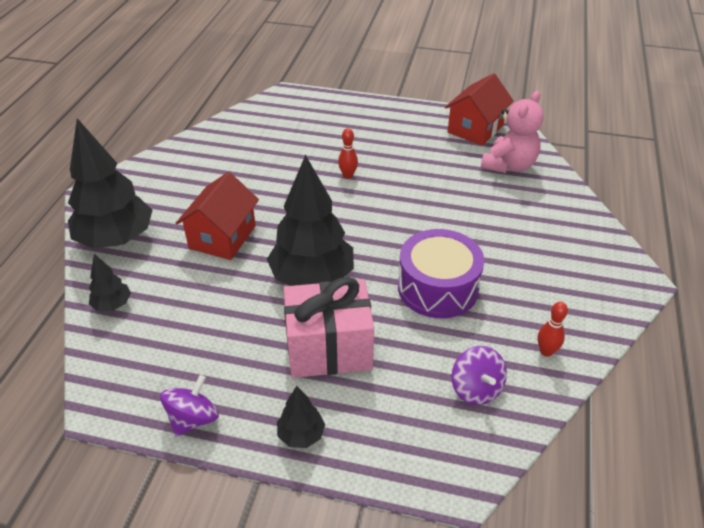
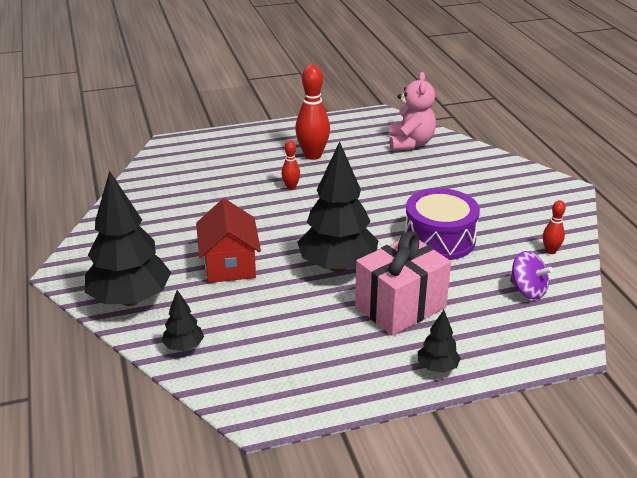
camera: 30 degrees left, 10 degrees down
purple spinning top [160,375,219,436] -> none
red house [445,73,514,146] -> none
none -> red bowling pin [295,65,330,160]

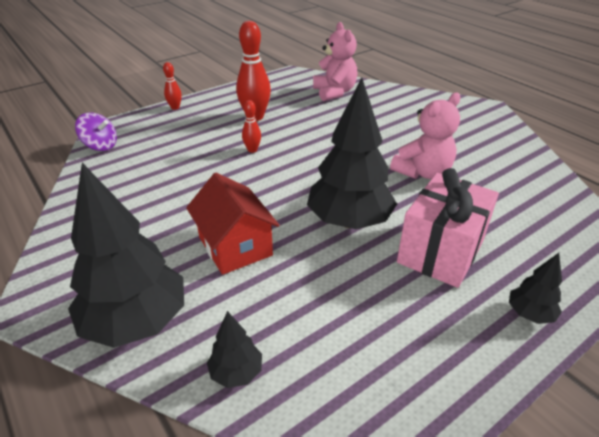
camera: 20 degrees left, 5 degrees up
purple drum [404,188,480,260] -> pink teddy bear [390,93,460,179]
purple spinning top [510,251,553,300] -> purple spinning top moved to [75,112,117,151]
red bowling pin [543,200,566,254] -> red bowling pin moved to [163,62,182,110]

